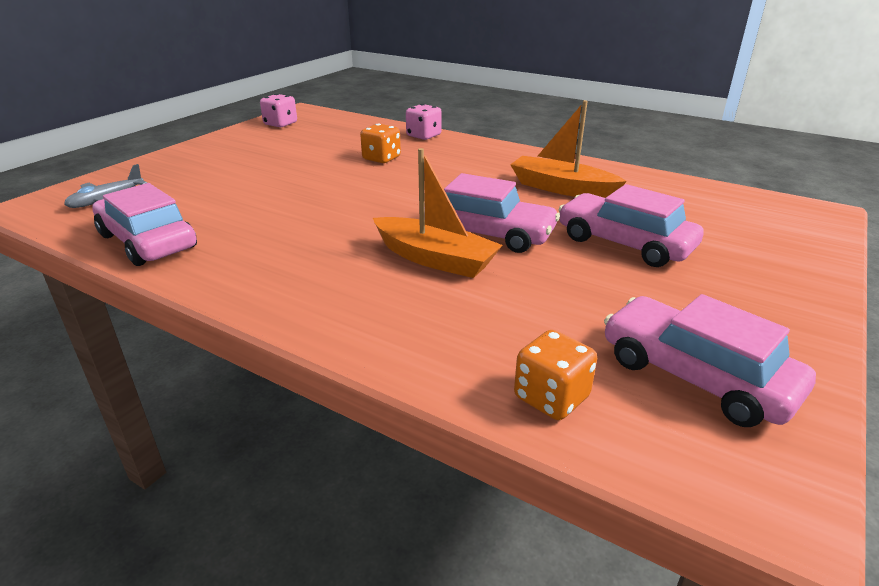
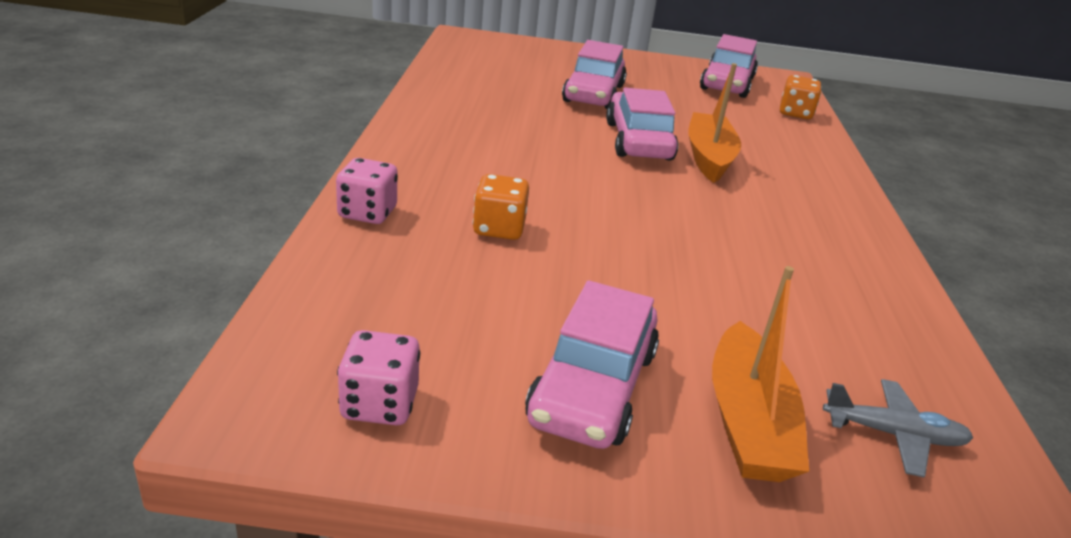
camera: 120 degrees left, 0 degrees up
pink car [92,183,197,266] -> pink car moved to [525,280,659,449]
orange boat [510,100,627,198] -> orange boat moved to [712,266,809,482]

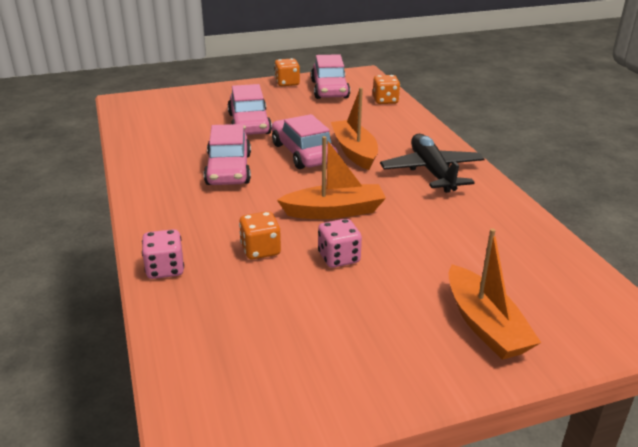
camera: 20 degrees left, 0 degrees up
pink dice [337,330,420,425] -> pink dice moved to [318,218,362,268]
pink car [525,280,659,449] -> pink car moved to [204,124,251,185]
grey plane [823,379,973,478] -> none
none -> orange dice [274,58,300,86]
none -> orange boat [277,136,386,219]
none -> black plane [380,134,485,193]

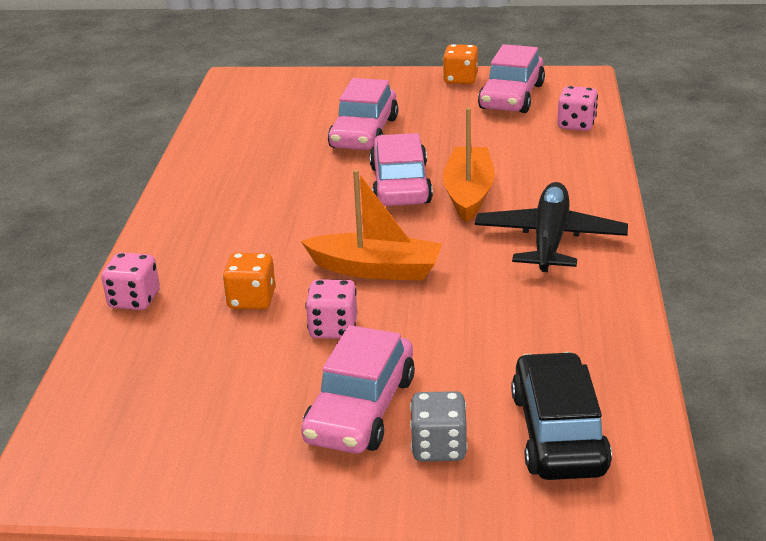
camera: 25 degrees right, 0 degrees up
pink car [204,124,251,185] -> pink car moved to [301,325,415,453]
orange dice [373,75,400,104] -> pink dice [557,86,598,131]
orange boat [448,228,541,360] -> grey dice [410,391,468,461]
none -> black car [511,352,612,480]

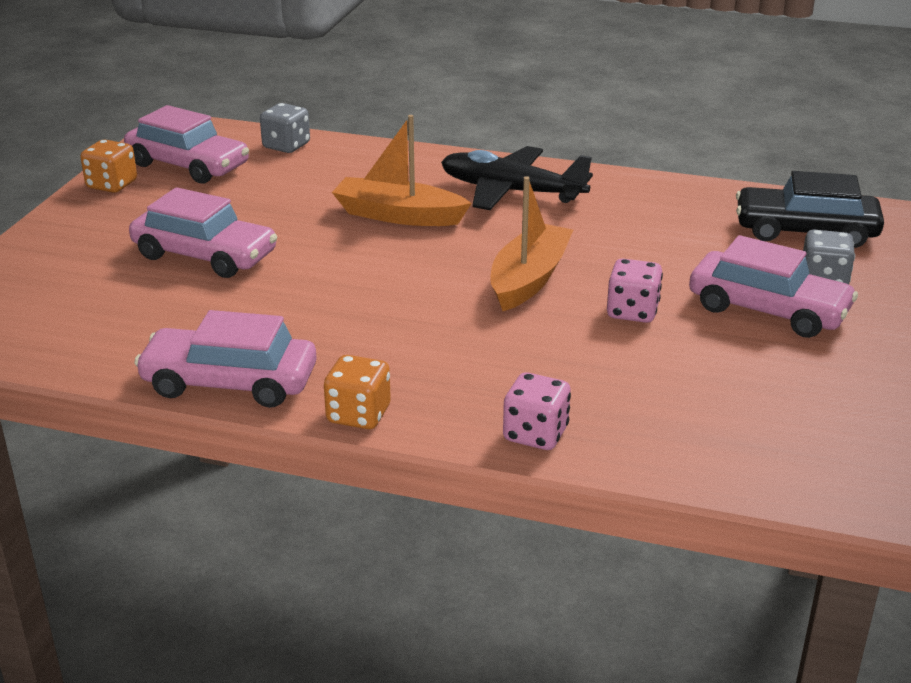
camera: 80 degrees left, 0 degrees up
orange dice [223,253,276,309] -> orange dice moved to [324,355,391,429]
pink car [369,133,433,206] -> pink car moved to [134,310,317,408]
pink dice [557,86,598,131] -> grey dice [260,103,310,153]

